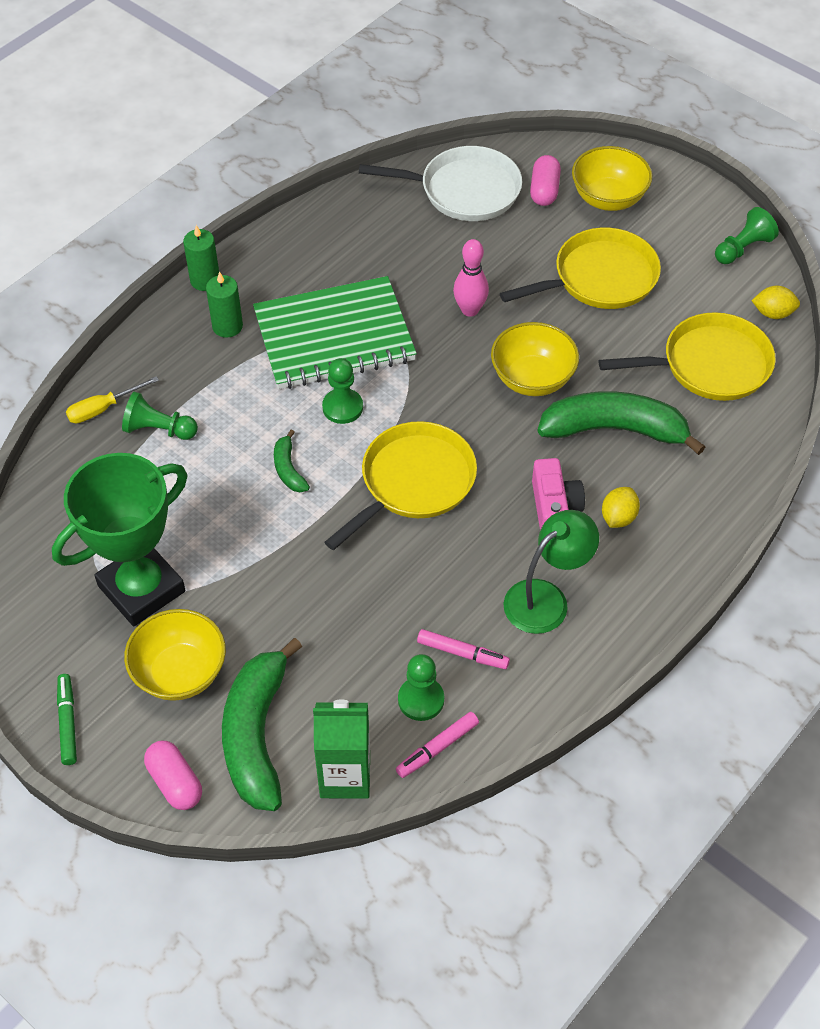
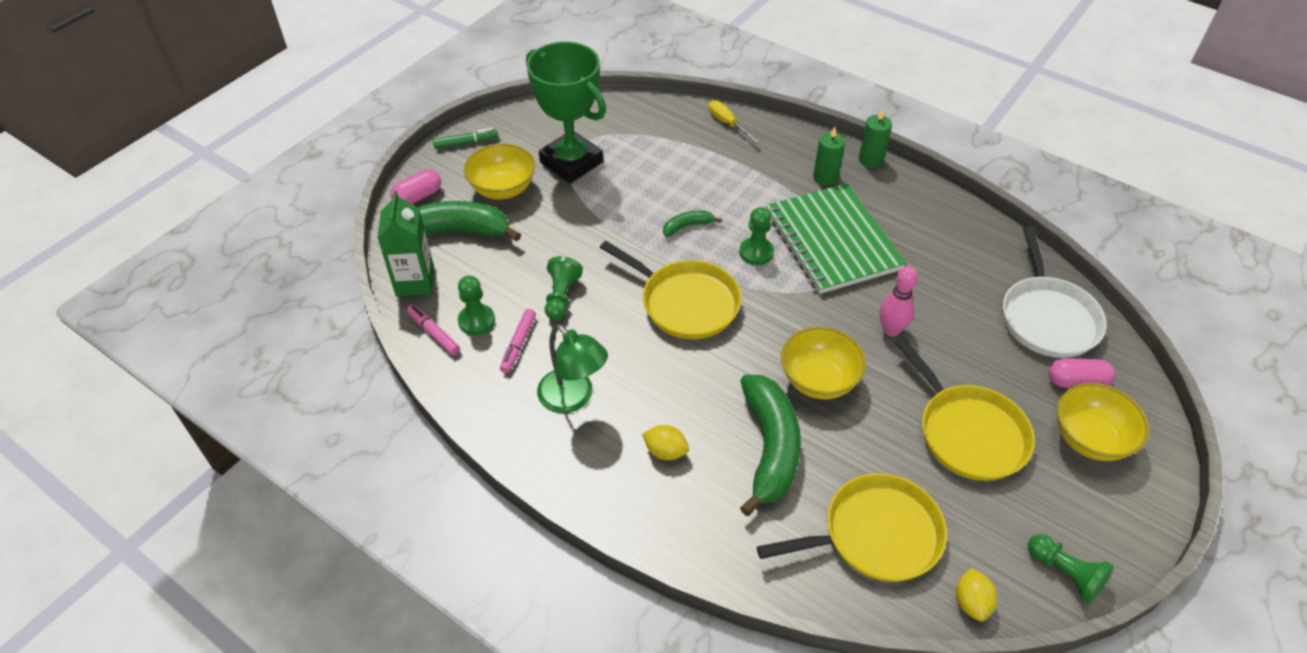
camera: 85 degrees right, 5 degrees down
green pawn [122,392,198,440] -> green pawn moved to [545,256,583,320]
pink camera [532,458,585,530] -> none
yellow pan [599,312,776,401] -> yellow pan turned 90 degrees counterclockwise [757,473,947,582]

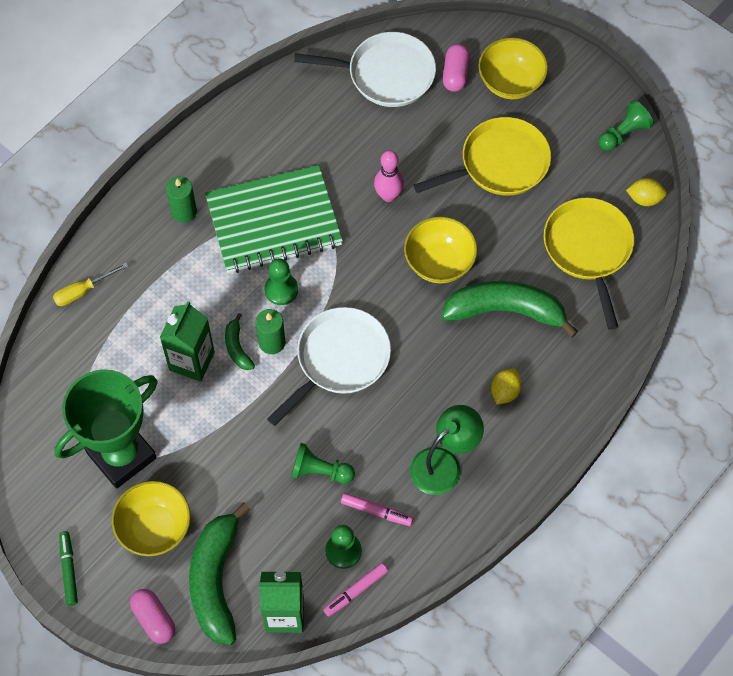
camera: 85 degrees left, 15 degrees up
yellow pan [600,241,742,339] -> white pan [267,307,391,426]
green candle [859,108,892,168] -> green candle moved to [256,309,285,354]
none -> green carton [160,301,215,382]

